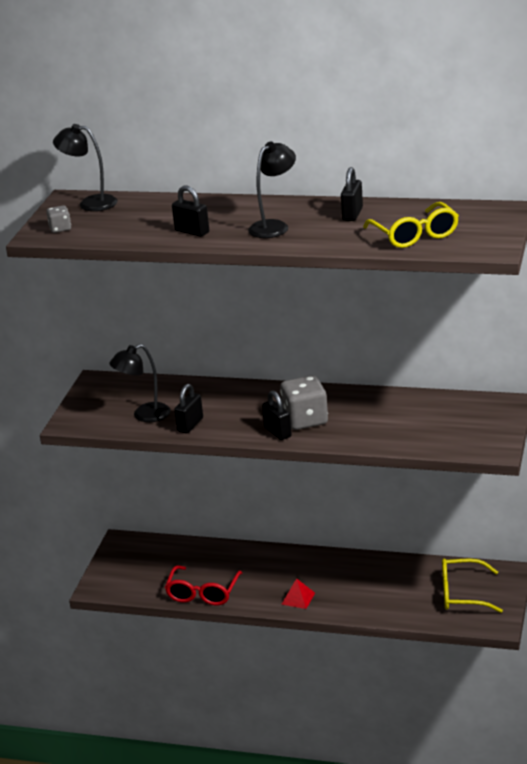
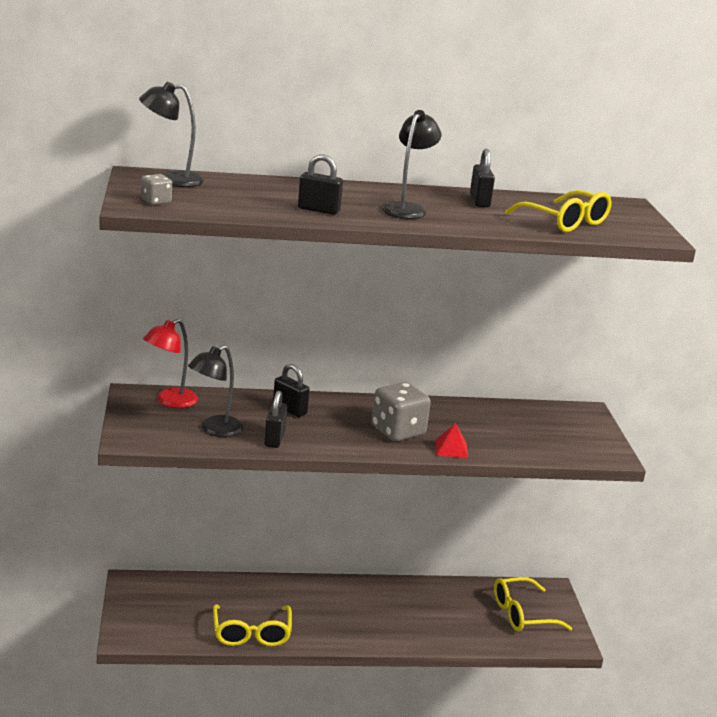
camera: 25 degrees left, 5 degrees down
red glasses [165,565,242,605] -> yellow glasses [213,604,292,646]
black padlock [262,391,292,440] -> black padlock moved to [273,364,310,417]
red pyramid [281,578,315,609] -> red pyramid moved to [436,423,468,458]
none -> red lamp [143,319,198,408]

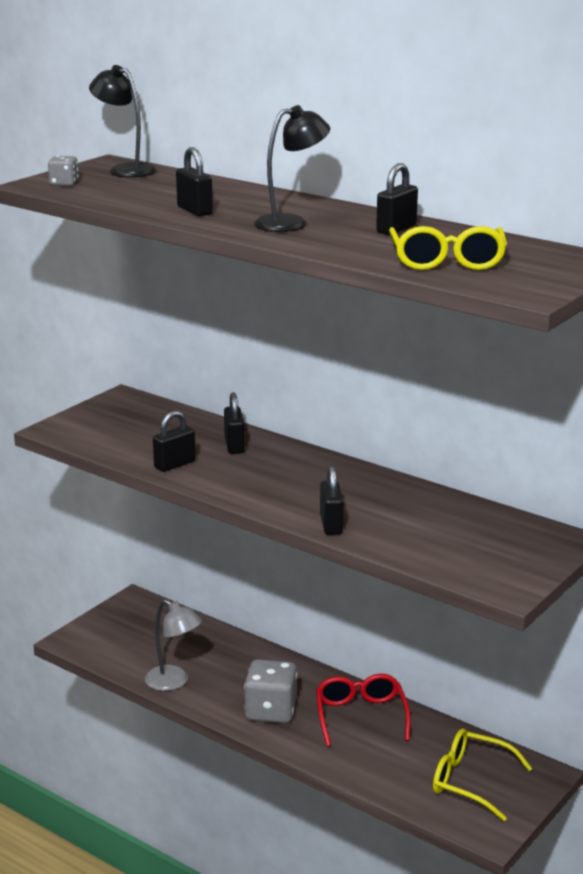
camera: 45 degrees right, 0 degrees up
red lamp [143,319,198,408] -> none
black lamp [188,345,243,437] -> none
yellow glasses [213,604,292,646] -> grey lamp [145,599,202,691]
grey dice [372,382,431,441] -> grey dice moved to [244,659,297,723]
red pyramid [436,423,468,458] -> black padlock [320,466,344,535]
none -> red glasses [316,674,411,747]

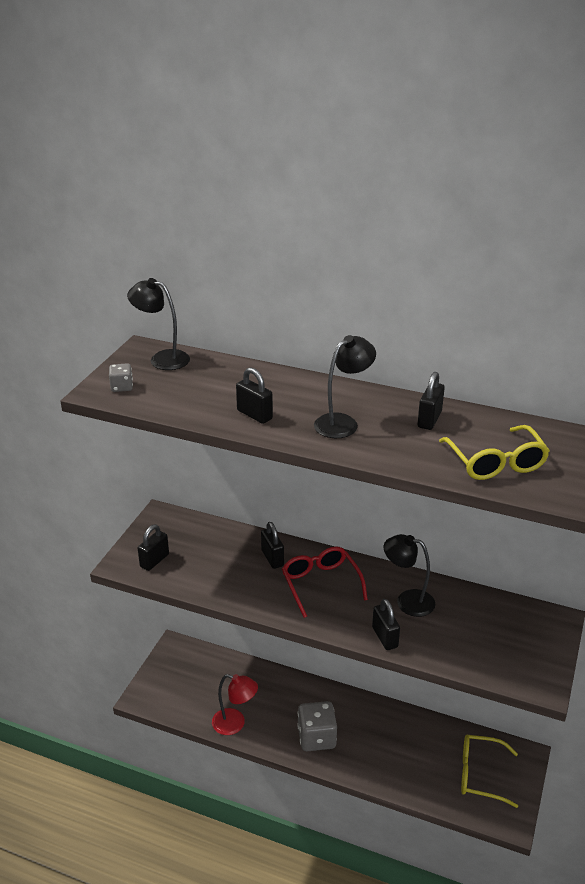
camera: 15 degrees left, 10 degrees up
grey lamp [145,599,202,691] -> red lamp [212,674,258,735]
black padlock [153,411,196,472] -> black padlock moved to [138,525,169,571]
red glasses [316,674,411,747] -> red glasses moved to [282,546,368,618]
none -> black lamp [384,534,435,617]

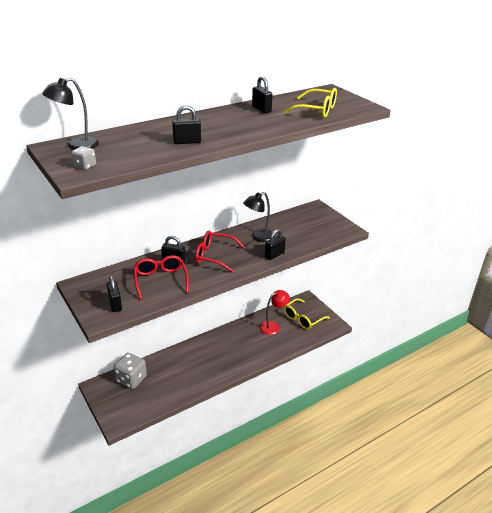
camera: 55 degrees left, 0 degrees up
red lamp [212,674,258,735] -> red lamp moved to [260,290,290,335]
grey dice [297,701,337,751] -> grey dice moved to [114,353,147,389]
black lamp [314,335,376,438] -> none
black padlock [372,599,400,650] -> black padlock turned 60 degrees counterclockwise [265,229,286,260]
none -> red glasses [134,255,189,300]

